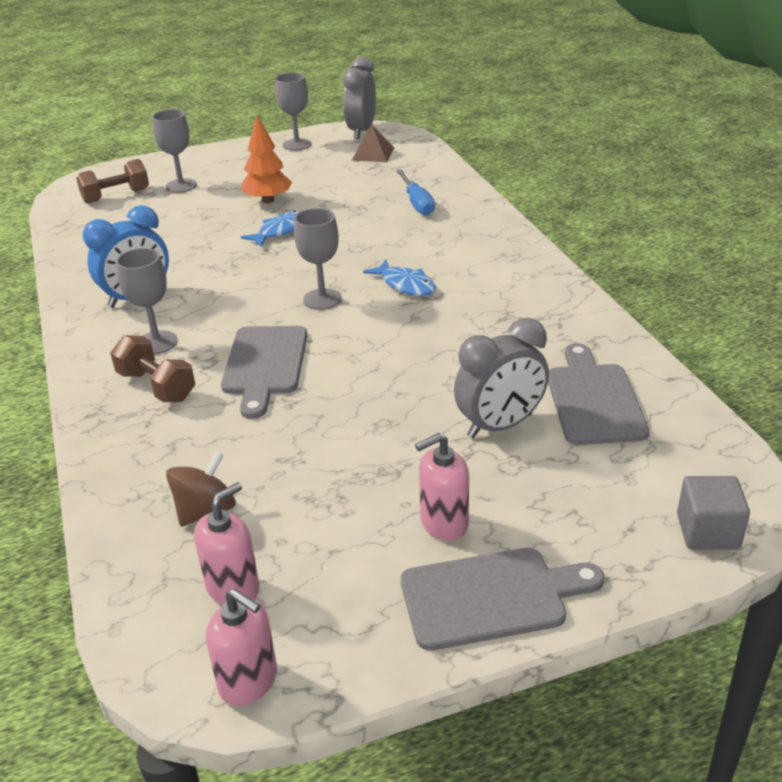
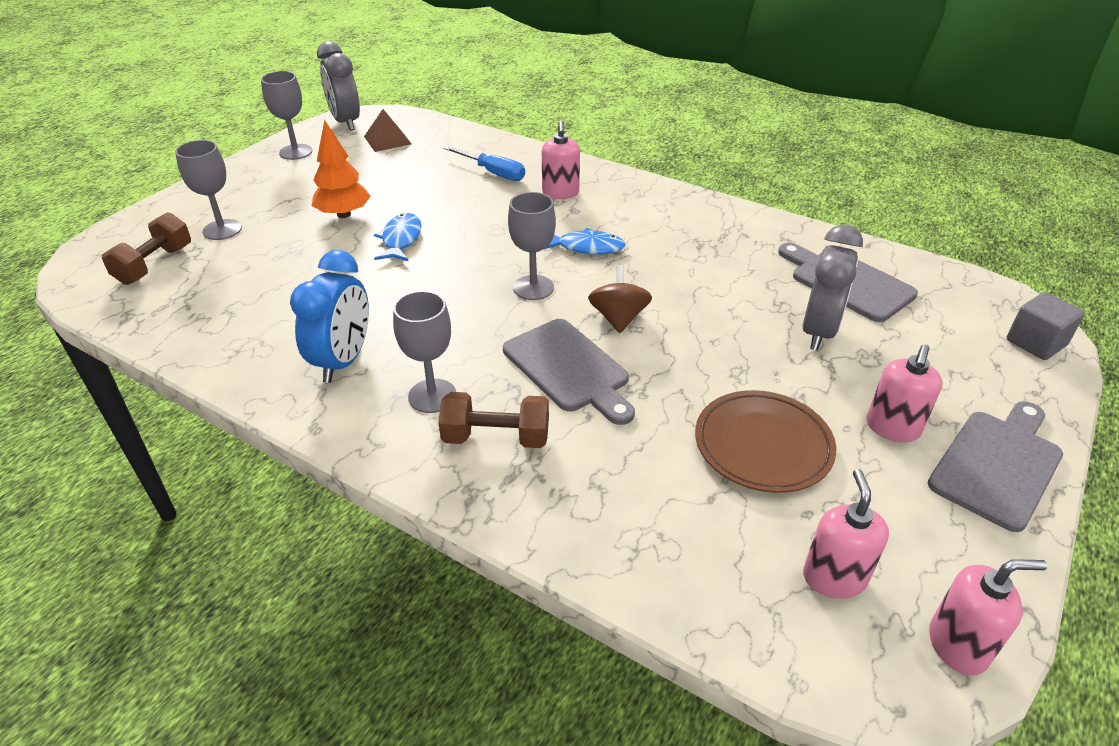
camera: 40 degrees left, 5 degrees up
brown spinning top [166,451,236,527] -> brown spinning top moved to [588,265,652,333]
none -> pink soap dispenser [542,121,580,199]
none -> brown plate [695,390,836,493]

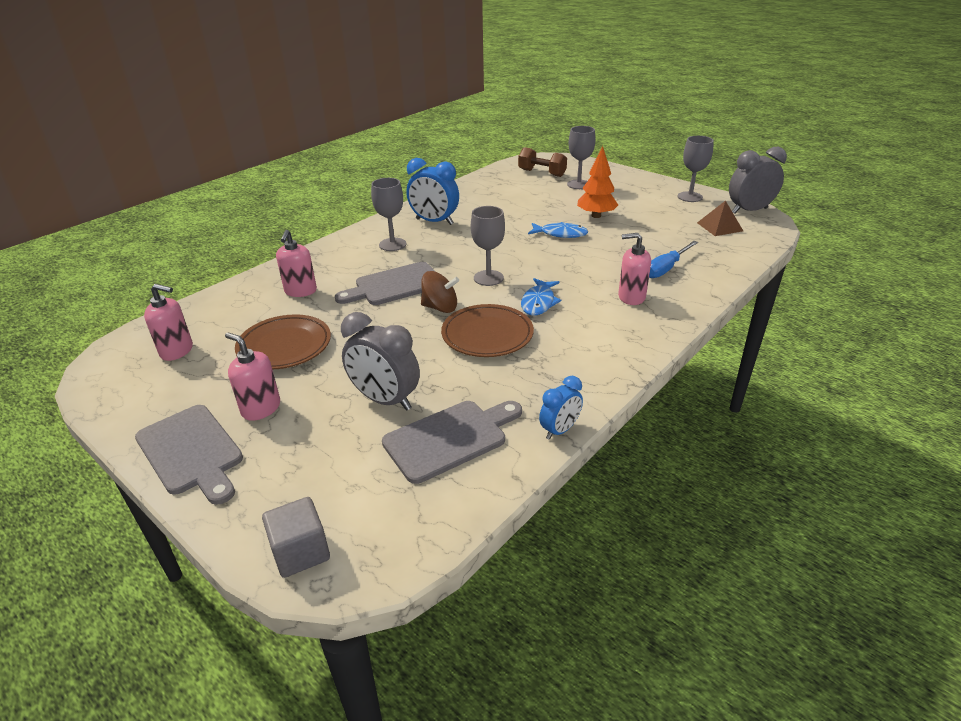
camera: 100 degrees right, 5 degrees down
brown dumbbell [439,392,549,448] -> none
pink soap dispenser [929,559,1047,675] -> pink soap dispenser moved to [276,230,317,297]
none -> brown plate [441,304,534,357]
none -> blue clock [539,376,583,440]

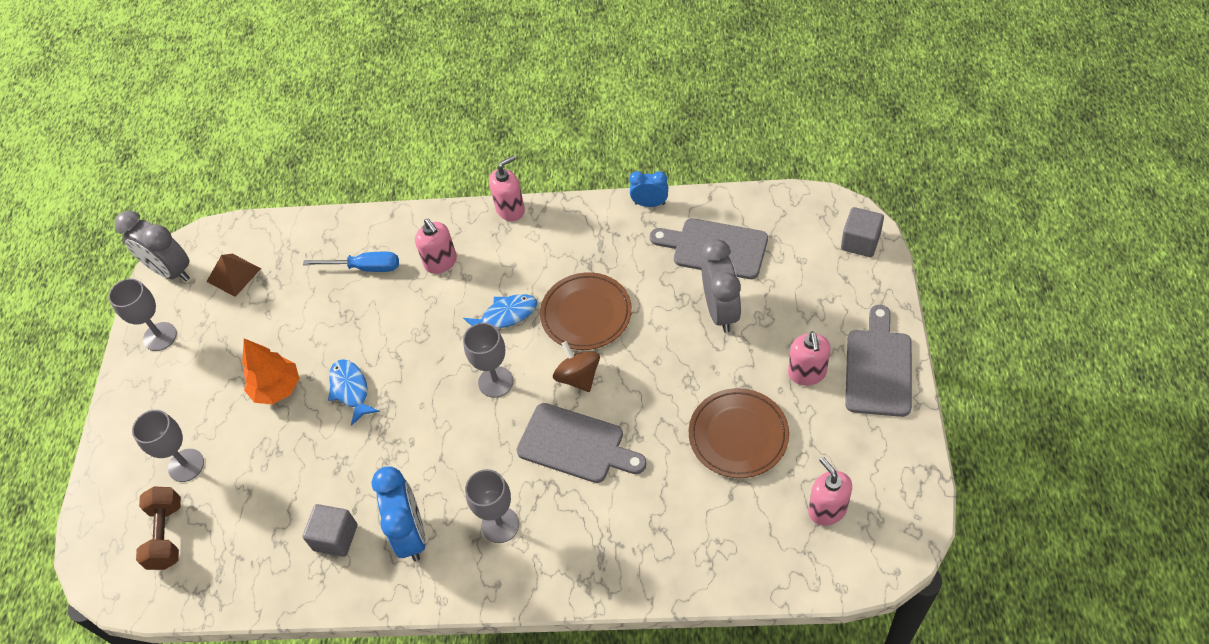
camera: 125 degrees left, 20 degrees up
pink soap dispenser [276,230,317,297] -> pink soap dispenser moved to [489,155,525,221]
none -> grey cube [303,504,357,557]

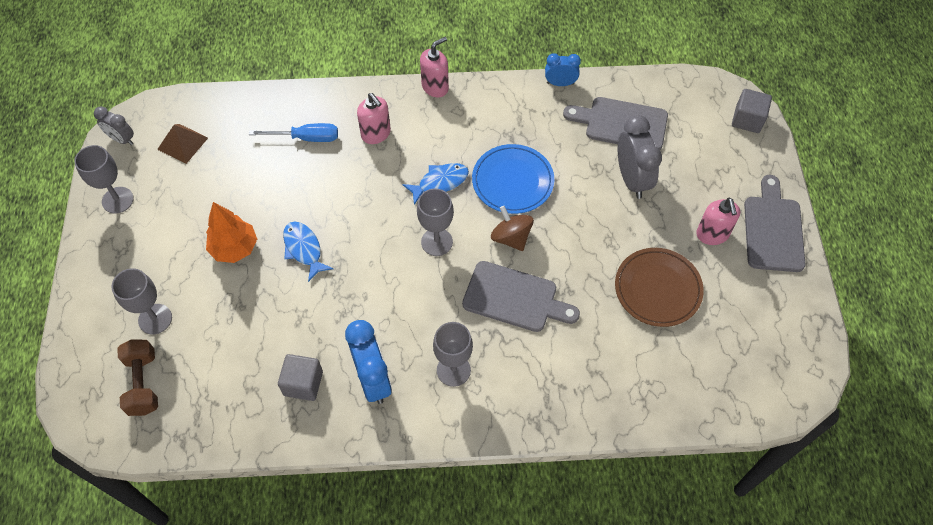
camera: 10 degrees left, 5 degrees up
grey clock [115,211,190,281] -> grey clock [94,106,134,145], size x0.59
brown plate [540,272,632,350] -> blue plate [472,144,554,214]
pink soap dispenser [808,457,852,526] -> none

